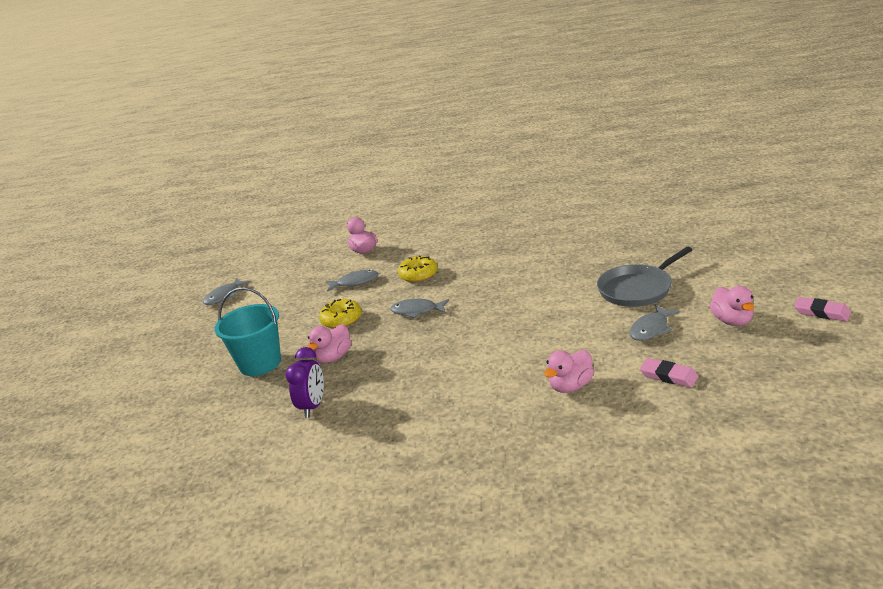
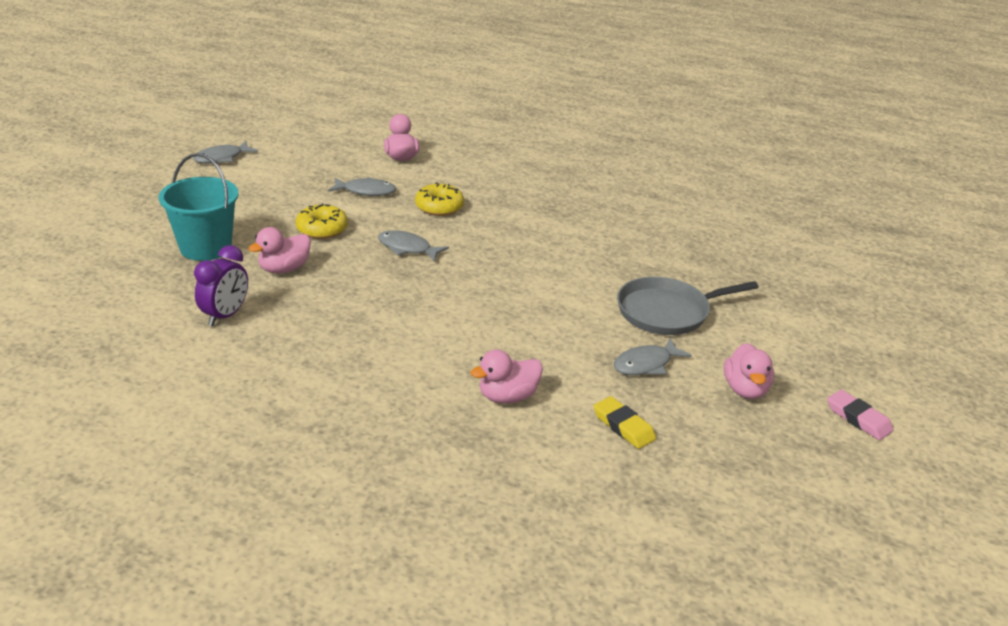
camera: 10 degrees right, 5 degrees up
pink eraser [640,358,698,387] -> yellow eraser [594,396,656,449]

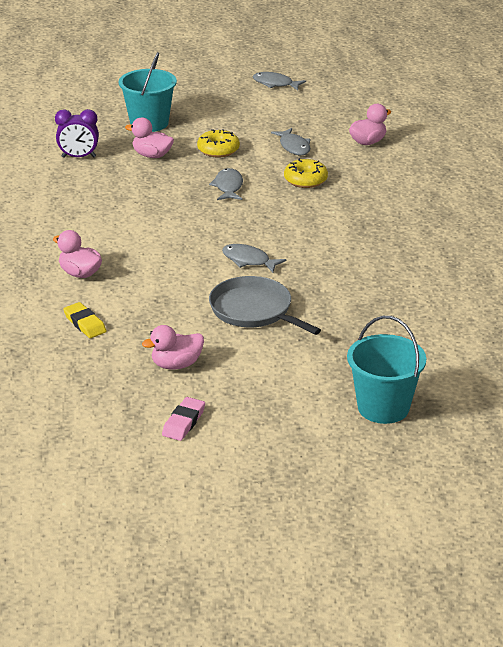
camera: 65 degrees right, 0 degrees up
yellow eraser [594,396,656,449] -> yellow eraser turned 60 degrees counterclockwise [63,302,106,338]
grey fish [614,338,692,375] -> grey fish moved to [222,244,286,273]
none -> turquoise bucket [347,316,426,424]

